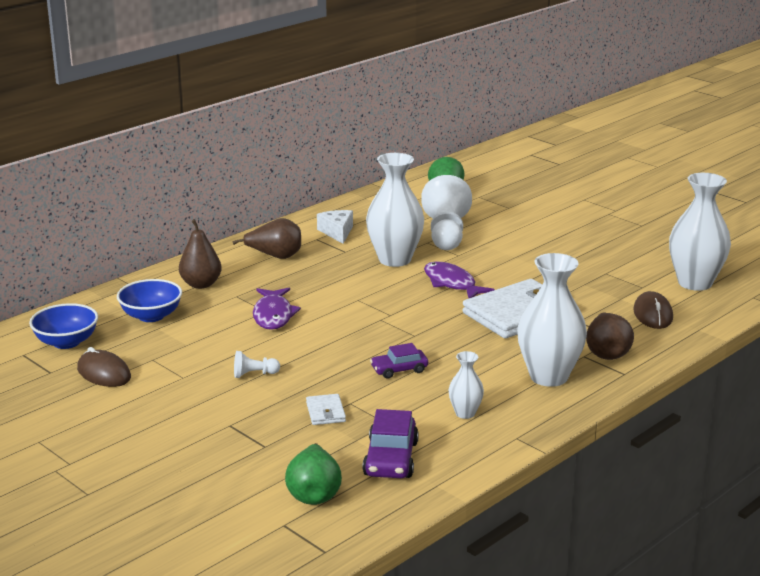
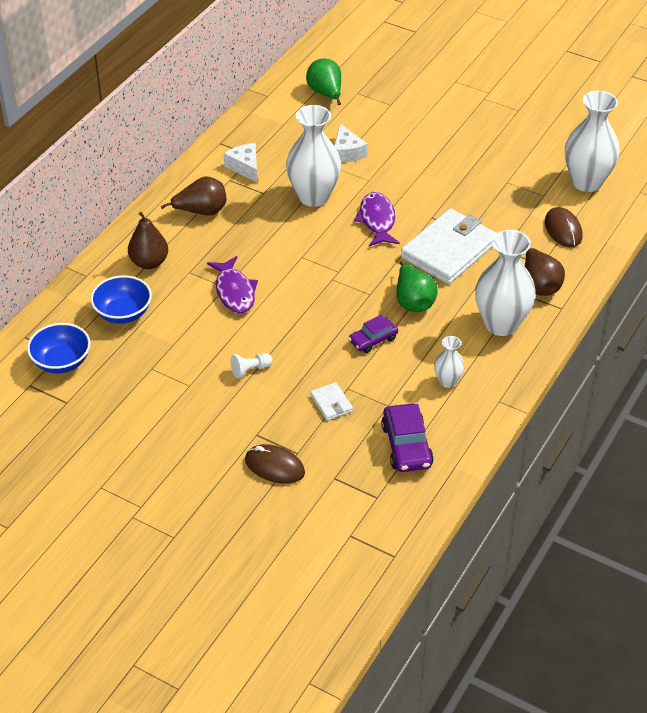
camera: 15 degrees left, 20 degrees up
brown mouse [77,347,131,387] -> brown mouse moved to [245,444,305,484]
green pear [285,443,342,505] -> green pear moved to [396,261,437,312]
white pawn [421,175,472,250] -> white cheese [334,124,367,163]
purple fish [424,262,495,299] -> purple fish turned 45 degrees clockwise [354,192,400,246]

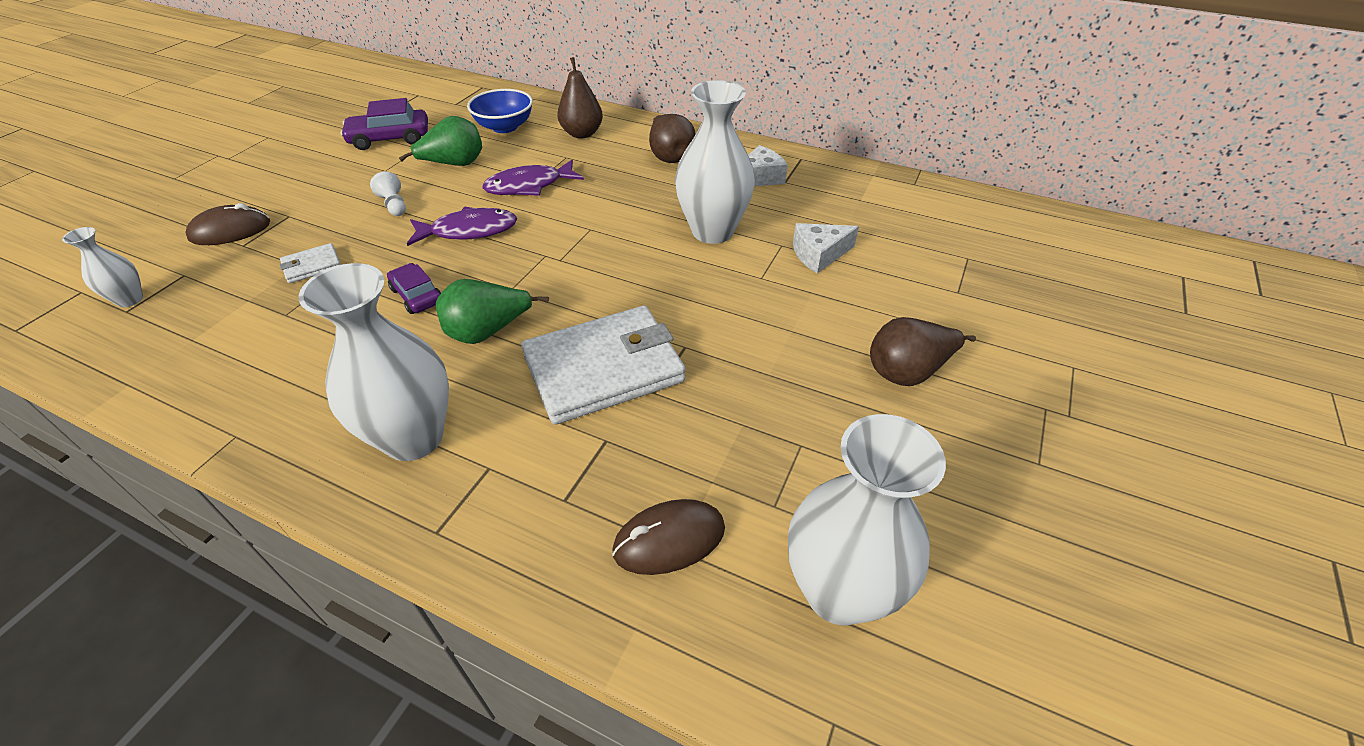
camera: 85 degrees right, 0 degrees up
blue bowl [27,323,91,373] -> none
brown mouse [245,444,305,484] -> brown mouse turned 45 degrees clockwise [185,203,270,245]
green pear [306,58,341,105] -> green pear moved to [399,116,482,166]
purple fish [354,192,400,246] -> purple fish moved to [407,207,517,246]
purple car [381,403,434,472] -> purple car moved to [340,98,428,150]
white wallet [401,208,497,284] -> white wallet turned 60 degrees counterclockwise [521,306,686,425]
white vase [434,336,465,388] -> white vase moved to [62,227,143,307]
brown pear [525,248,565,296] -> brown pear moved to [870,317,976,386]

